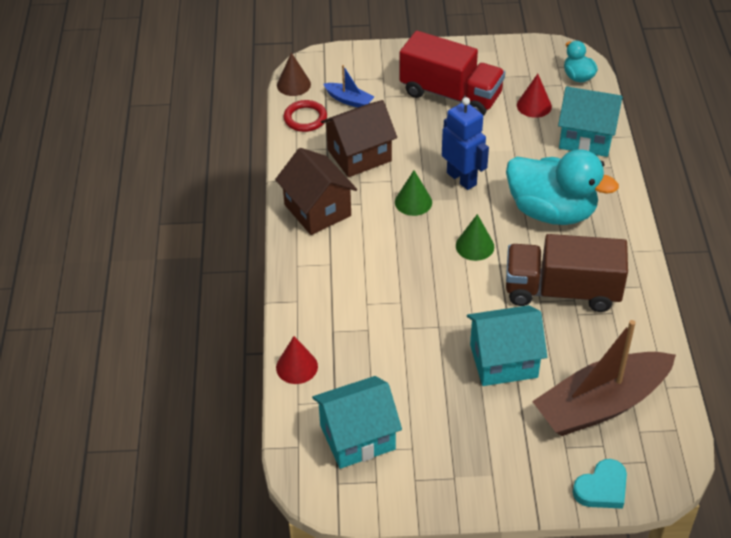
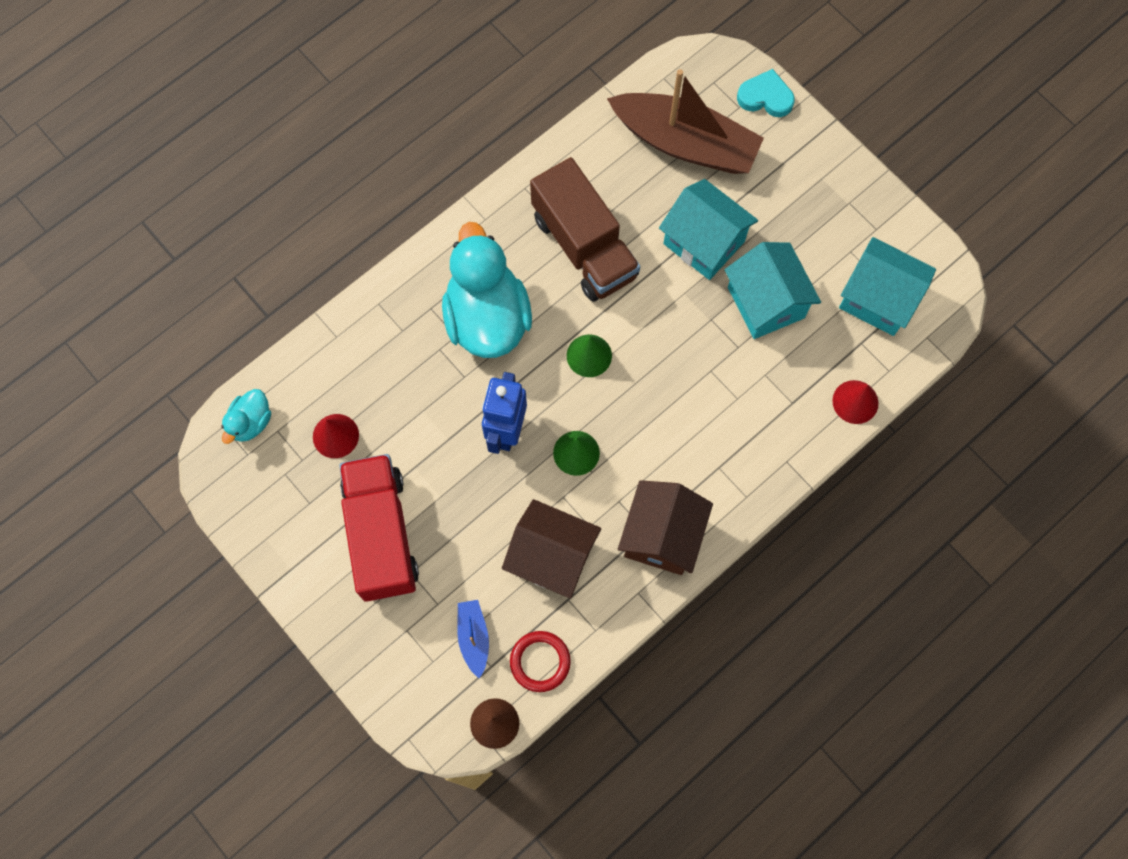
camera: 130 degrees left, 25 degrees up
turquoise house [558,87,623,157] -> turquoise house moved to [725,242,821,339]

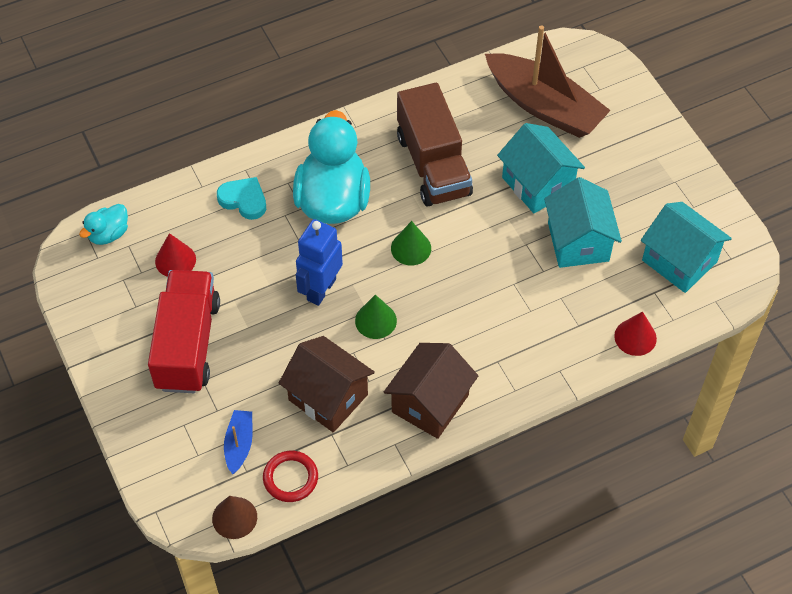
camera: 15 degrees right, 15 degrees down
turquoise heart [737,69,795,117] -> turquoise heart moved to [217,177,266,220]

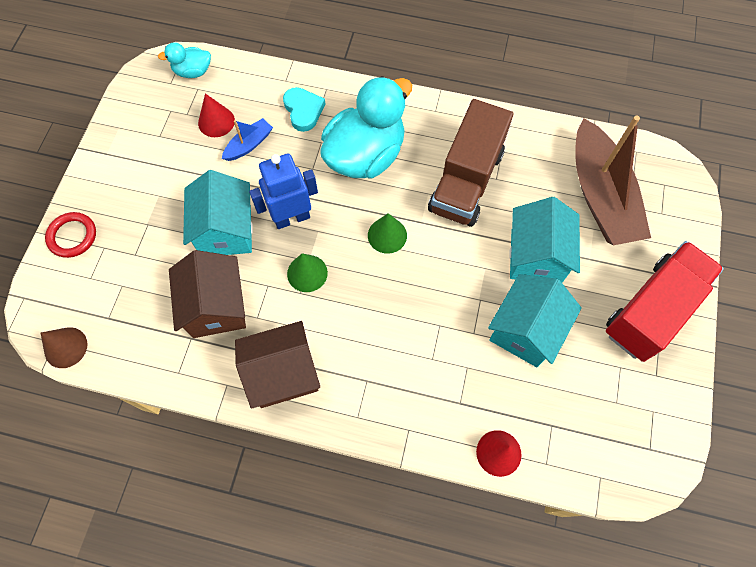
camera: 40 degrees right, 10 degrees up
red truck [148,270,220,393] -> red truck moved to [606,241,724,362]
blue boat [224,410,253,474] -> blue boat moved to [222,118,273,161]
red ring [263,451,318,502] -> red ring moved to [45,212,96,258]
turquoise house [641,202,732,293] -> turquoise house moved to [183,170,253,255]

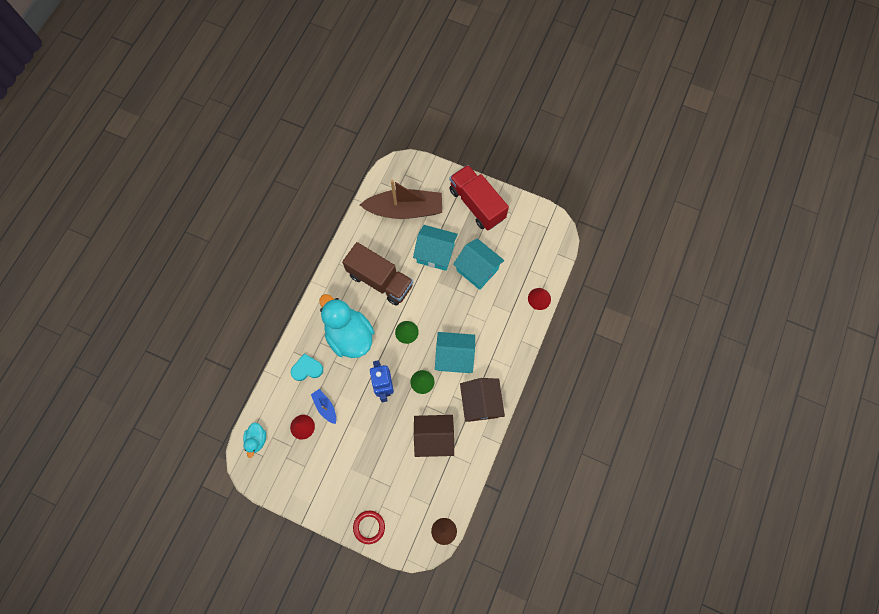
camera: 80 degrees left, 5 degrees up
turquoise house [183,170,253,255] -> turquoise house moved to [435,332,475,373]

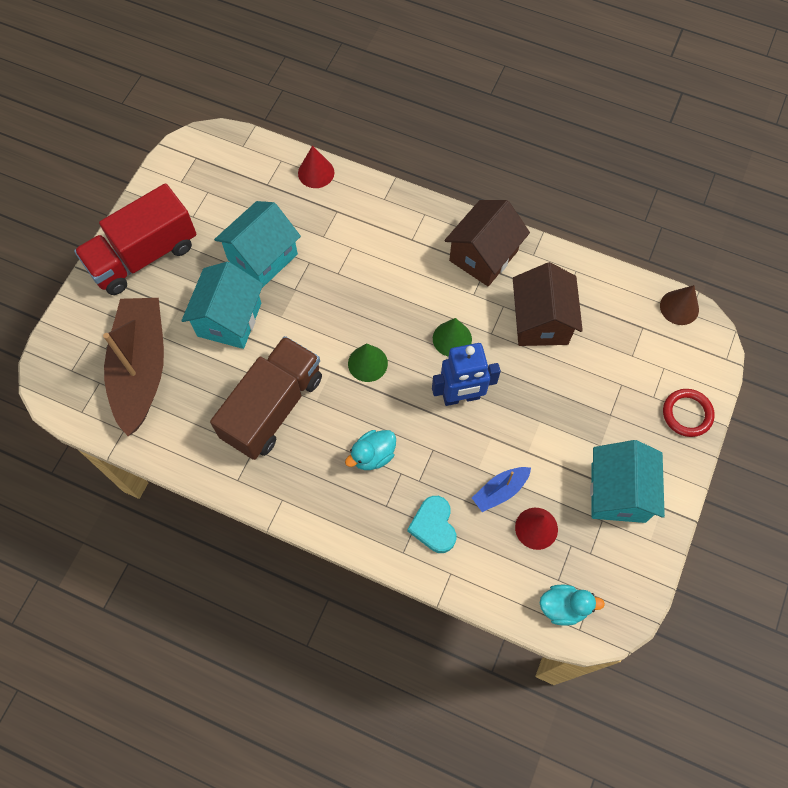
camera: 90 degrees left, 5 degrees down
turquoise duck [319,294,374,358] -> turquoise duck [345,430,396,470], size x0.47
turquoise house [435,332,475,373] -> turquoise house moved to [590,440,665,523]
brown house [460,378,505,422] -> brown house turned 45 degrees counterclockwise [444,200,530,286]

